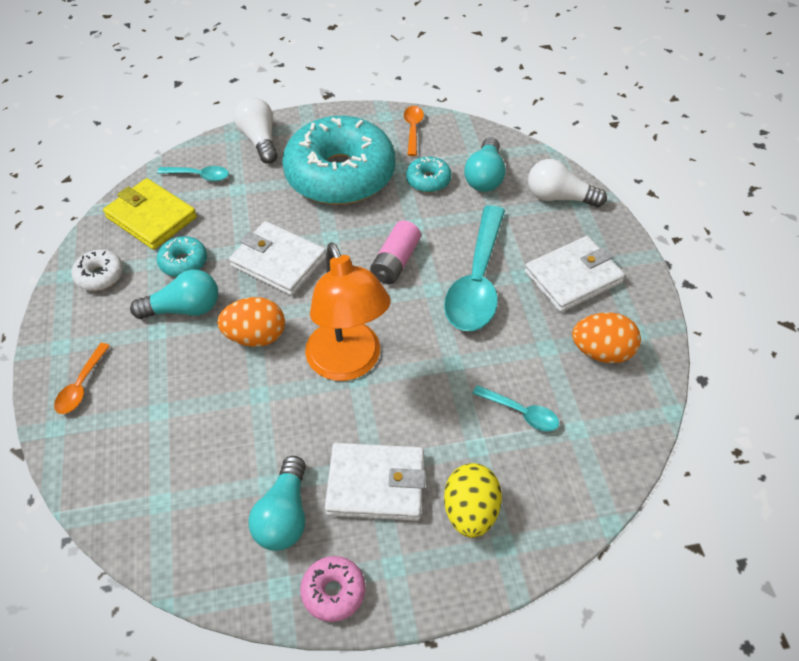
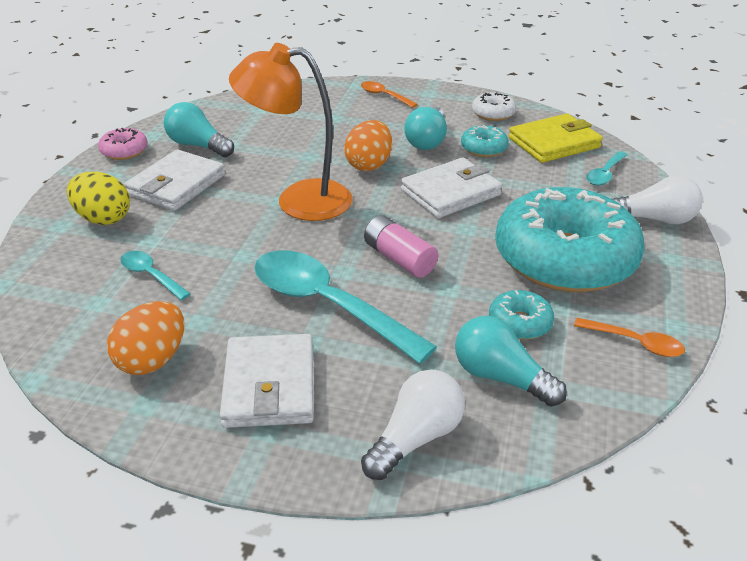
camera: 115 degrees right, 15 degrees down
turquoise spoon [472,385,559,431] -> turquoise spoon turned 75 degrees clockwise [120,251,191,300]

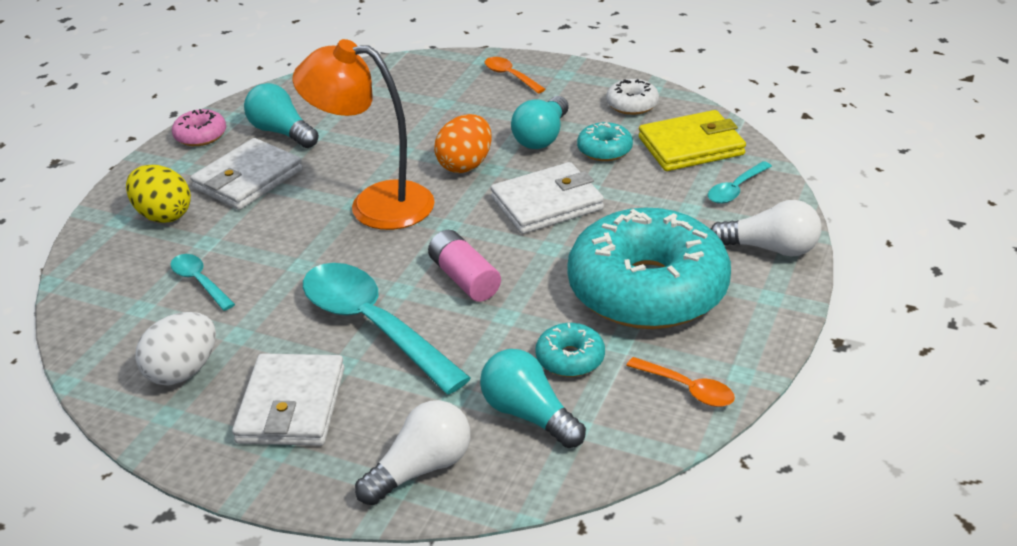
camera: 10 degrees right, 0 degrees up
orange egg [107,301,184,375] -> white egg [135,312,216,386]

